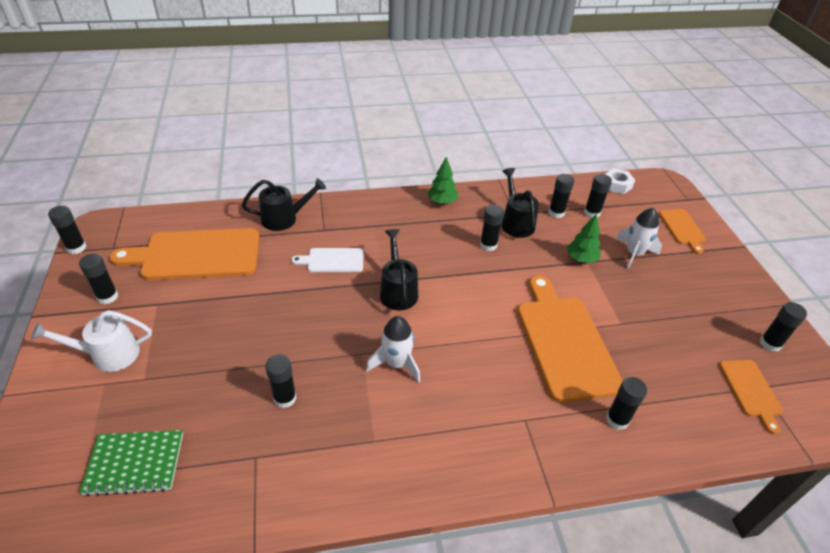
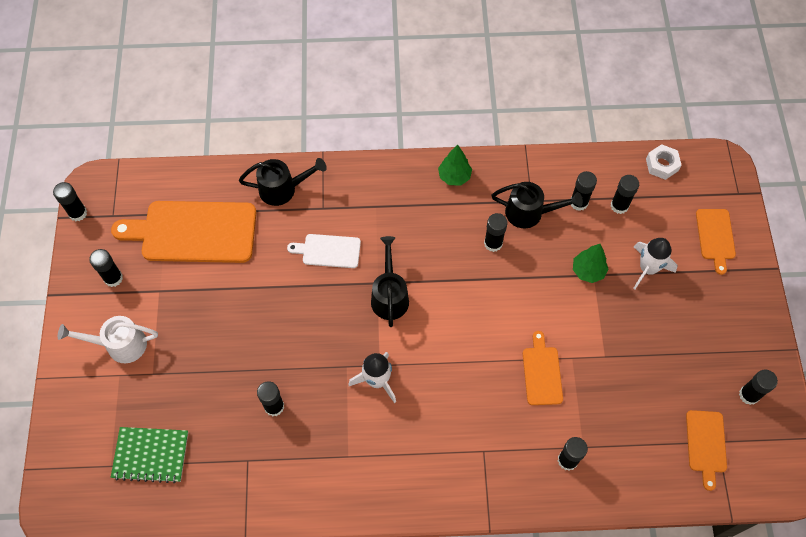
camera: 10 degrees right, 20 degrees up
black watering can [502,168,539,238] -> black watering can turned 105 degrees clockwise [492,182,583,228]
orange cutting board [517,275,623,403] -> orange cutting board [523,331,563,405], size x0.51

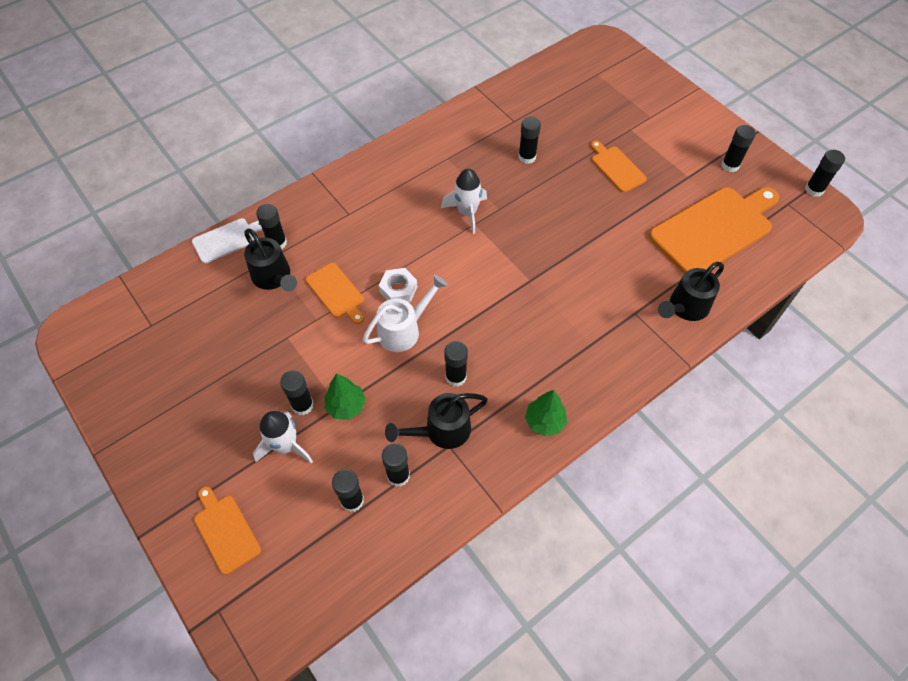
camera: 145 degrees right, 5 degrees down
white watering can [58,316,158,363] -> white watering can moved to [363,275,448,352]
green notebook [111,427,188,483] -> none
white cutting board [287,234,361,268] -> white cutting board moved to [192,218,262,263]
black watering can [371,236,409,327] -> black watering can moved to [244,229,297,291]
white nut [646,144,681,180] -> white nut moved to [379,268,417,302]
orange cutting board [686,410,727,491] -> orange cutting board moved to [591,141,647,192]
black glue stick [739,370,778,405] -> black glue stick moved to [280,370,314,415]

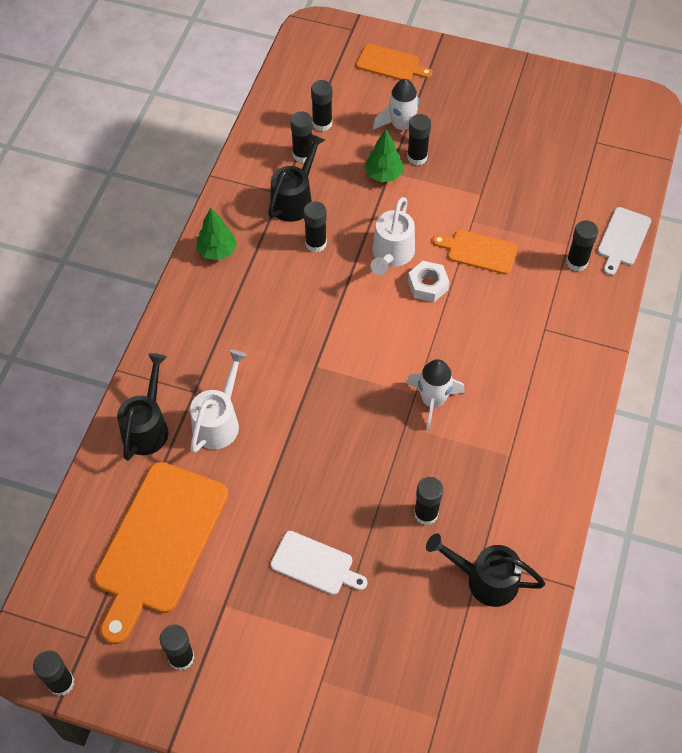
camera: 145 degrees right, 0 degrees up
black watering can [244,229,297,291] -> black watering can moved to [426,533,545,607]
orange cutting board [591,141,647,192] -> white cutting board [271,531,367,595]
none -> white watering can [190,350,247,453]

